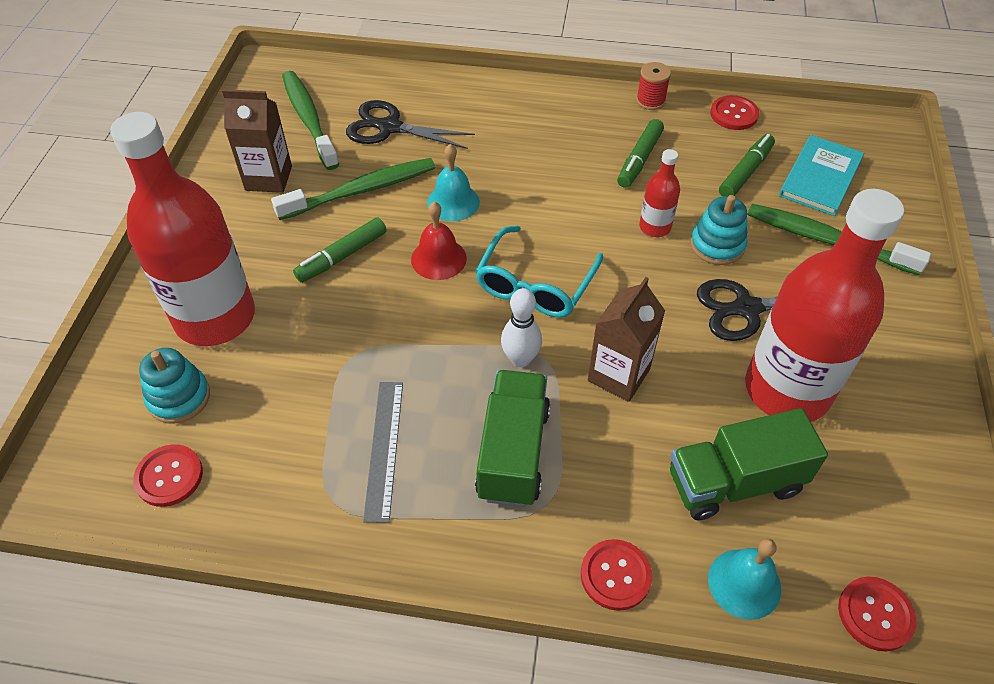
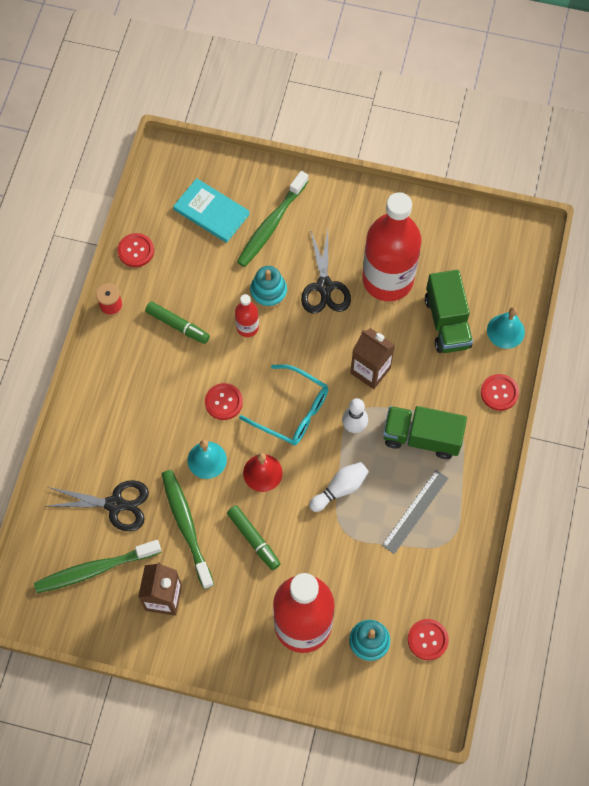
camera: 85 degrees left, 15 degrees up
black scissors [346,100,475,149] -> black scissors turned 105 degrees counterclockwise [48,480,149,531]
grey ruler [363,382,403,523] -> grey ruler turned 60 degrees counterclockwise [382,470,448,554]
green marker [719,134,775,197] -> none
red button [838,577,916,652] -> red button moved to [205,383,243,420]
none -> white bowling pin [309,462,369,512]

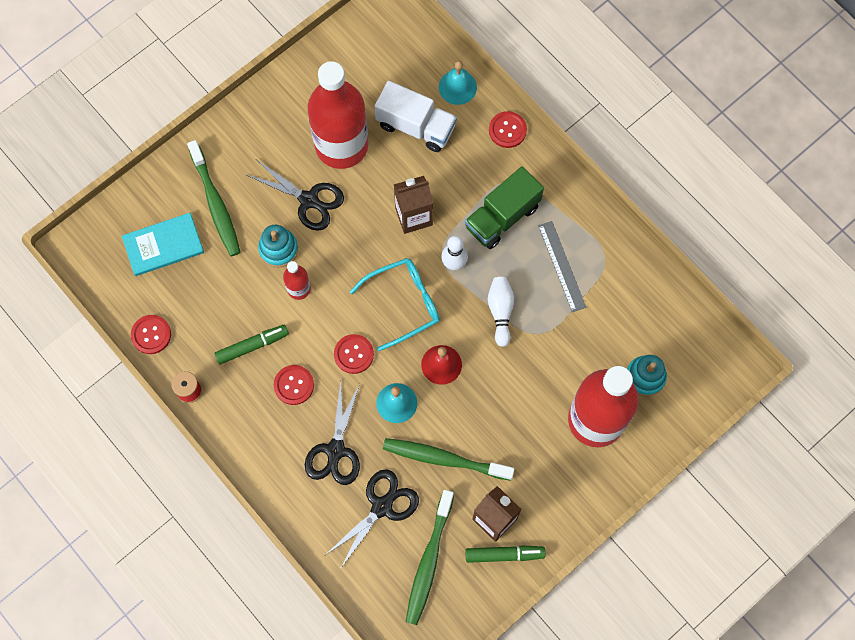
camera: 55 degrees left, 5 degrees up
green marker [227,505,280,570] -> green marker moved to [465,545,545,563]
red button [408,619,449,660] -> red button moved to [274,365,314,405]
green truck [425,270,473,353] -> white truck [375,81,457,152]
none -> black scissors [305,380,360,485]

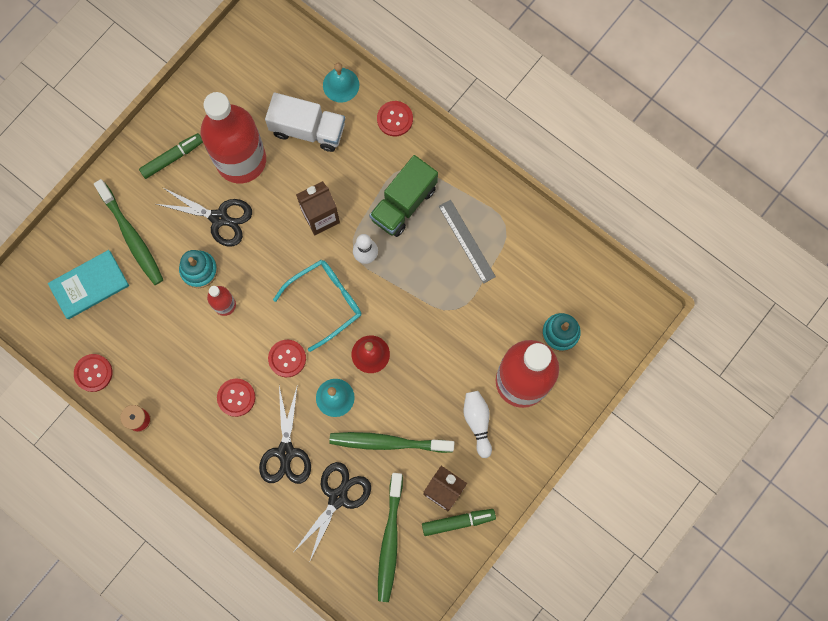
camera: 10 degrees left, 5 degrees up
green marker [214,325,289,365] -> green marker moved to [139,133,203,179]
white bowling pin [488,277,514,347] -> white bowling pin moved to [463,391,492,458]

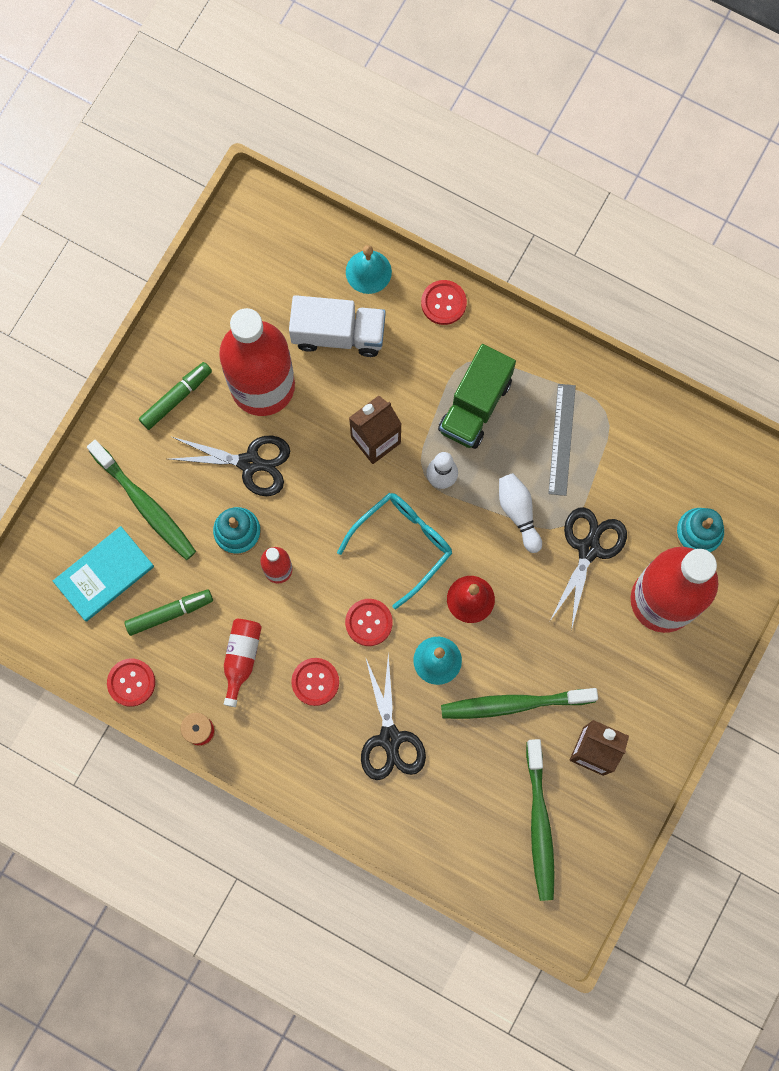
camera: 10 degrees left, 0 degrees up
black scissors [294,462,371,563] -> black scissors moved to [550,507,627,631]
green marker [422,509,496,536] -> green marker moved to [124,589,213,636]
grey ruler [438,200,496,284] -> grey ruler turned 45 degrees clockwise [548,384,576,496]
white bowling pin [463,391,492,458] -> white bowling pin moved to [499,473,542,553]
none -> red bottle [224,619,262,707]

